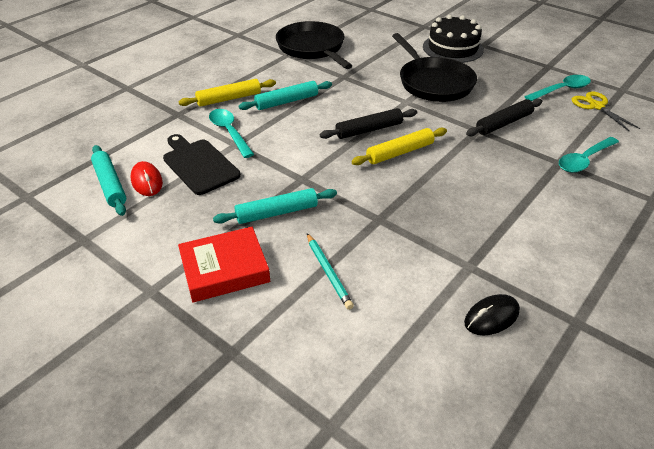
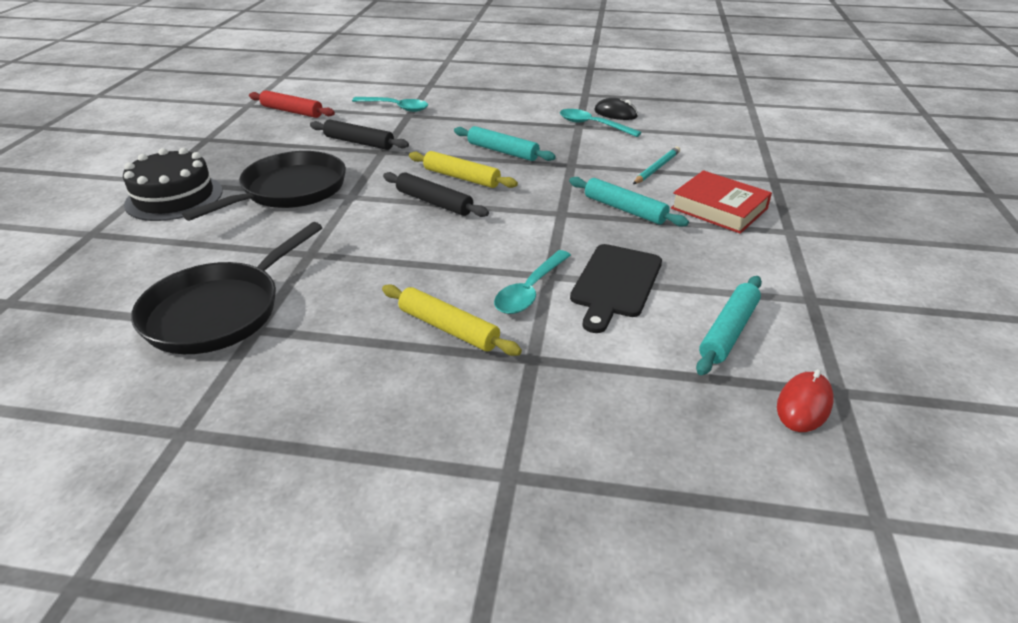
camera: 120 degrees left, 5 degrees down
red mouse [131,161,163,196] -> red mouse moved to [777,369,834,432]
turquoise rolling pin [239,81,332,110] -> turquoise rolling pin moved to [454,126,556,161]
turquoise spoon [524,75,591,101] -> turquoise spoon moved to [560,109,642,137]
yellow scissors [572,92,640,132] -> red rolling pin [249,90,335,118]

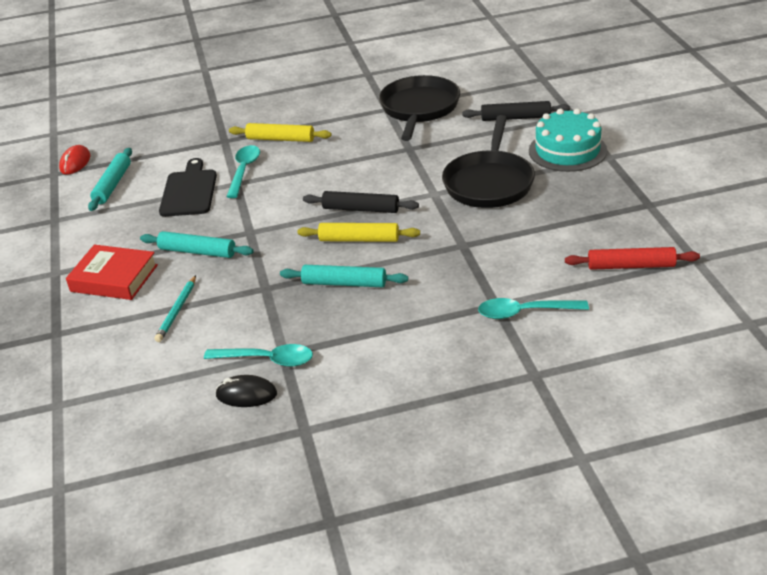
camera: 160 degrees right, 0 degrees up
black cake [123,148,223,221] -> turquoise cake [529,109,607,172]
black rolling pin [310,120,409,150] -> black rolling pin moved to [462,101,570,121]

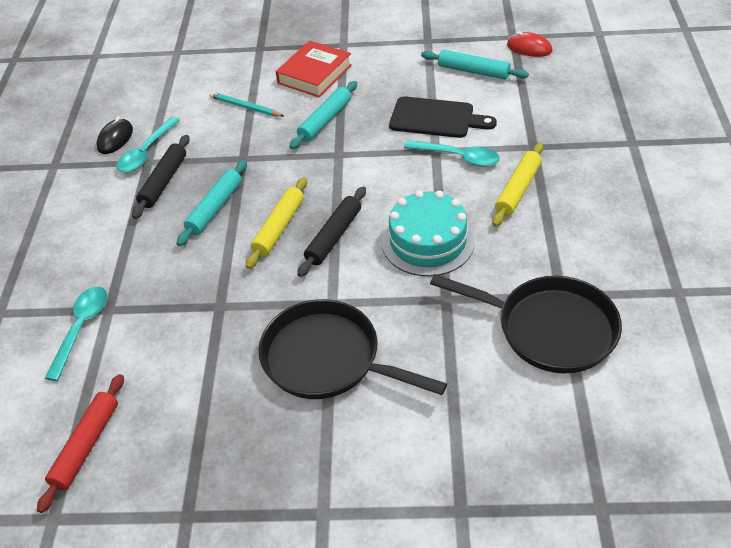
camera: 105 degrees right, 10 degrees up
black rolling pin [462,101,570,121] -> black rolling pin moved to [132,135,190,219]
turquoise cake [529,109,607,172] -> turquoise cake moved to [382,190,475,276]

